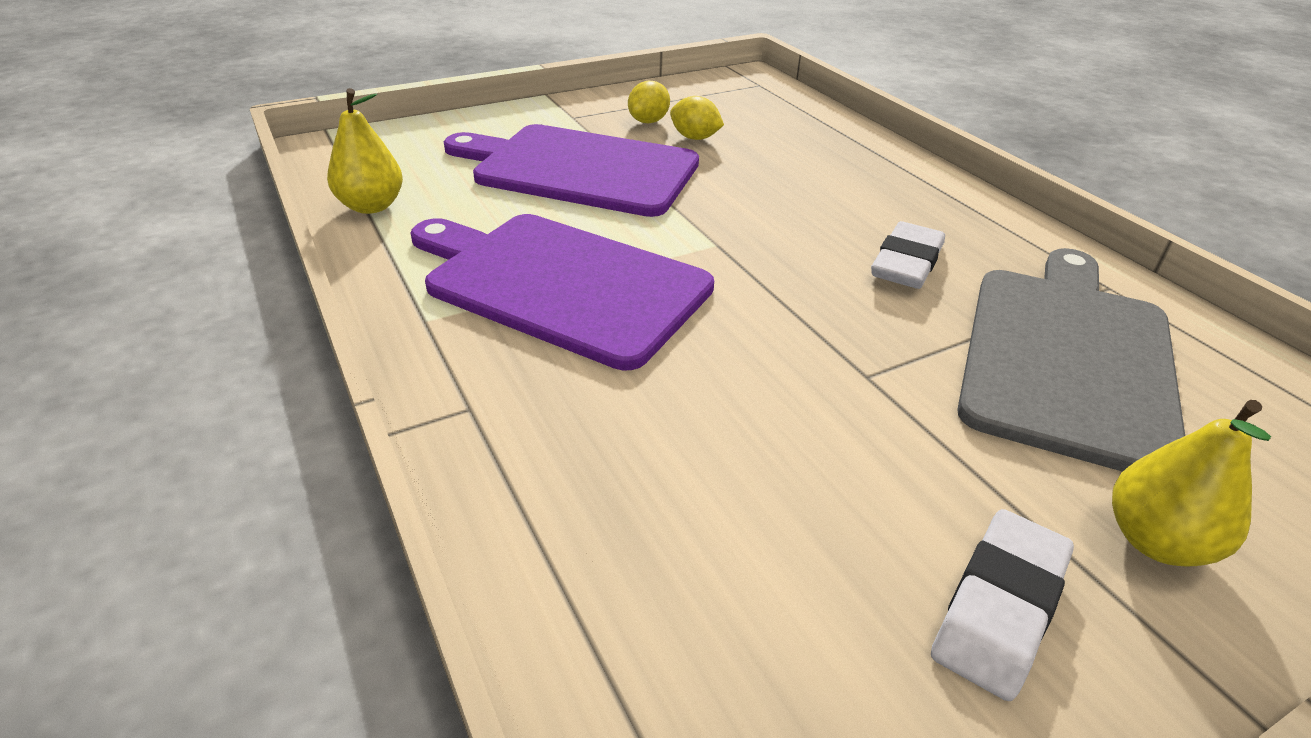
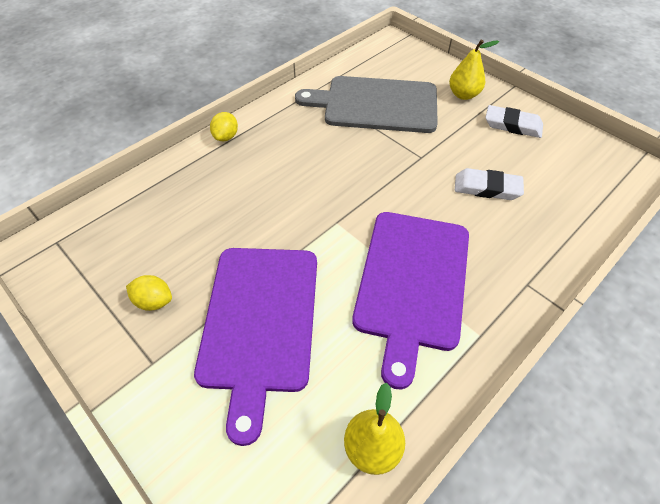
camera: 105 degrees left, 15 degrees up
yellow lemon [670,96,724,140] -> yellow lemon moved to [210,112,238,141]
white eraser [871,221,945,289] -> white eraser moved to [455,168,524,200]

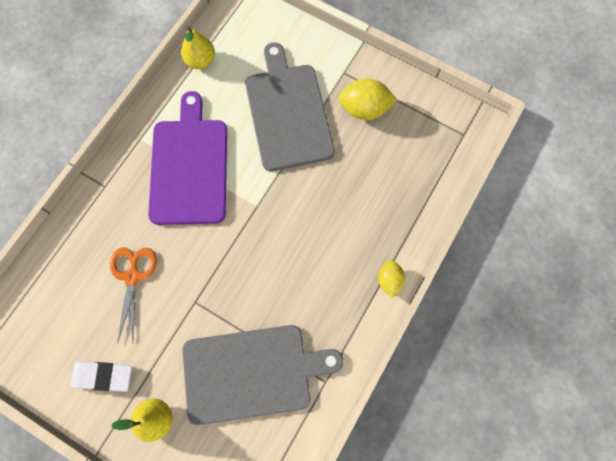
camera: 165 degrees right, 20 degrees up
yellow lemon [126,275,172,311] -> yellow lemon [338,78,397,120], size x1.65
purple cutting board [194,248,317,446] -> grey cutting board [245,42,335,171]
white eraser [455,168,524,200] -> orange scissors [110,247,157,344]

